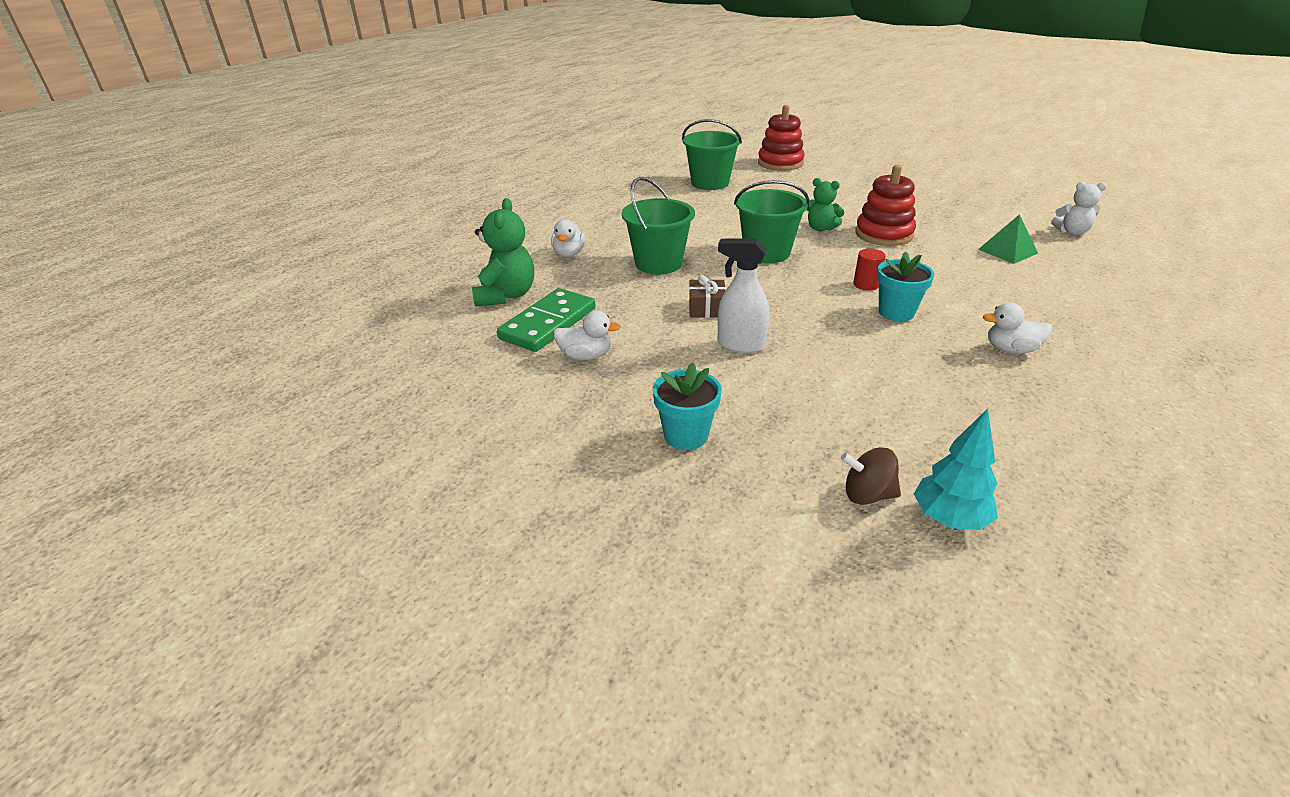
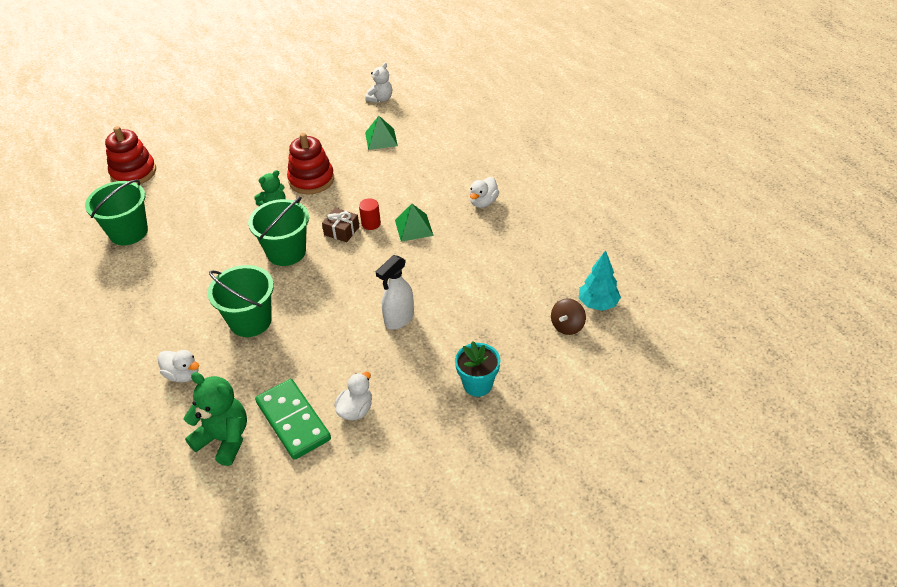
camera: 65 degrees left, 10 degrees up
brown gift [689,275,726,318] -> brown gift moved to [322,208,360,242]
turquoise flower pot [877,252,934,322] -> green pyramid [395,204,434,242]

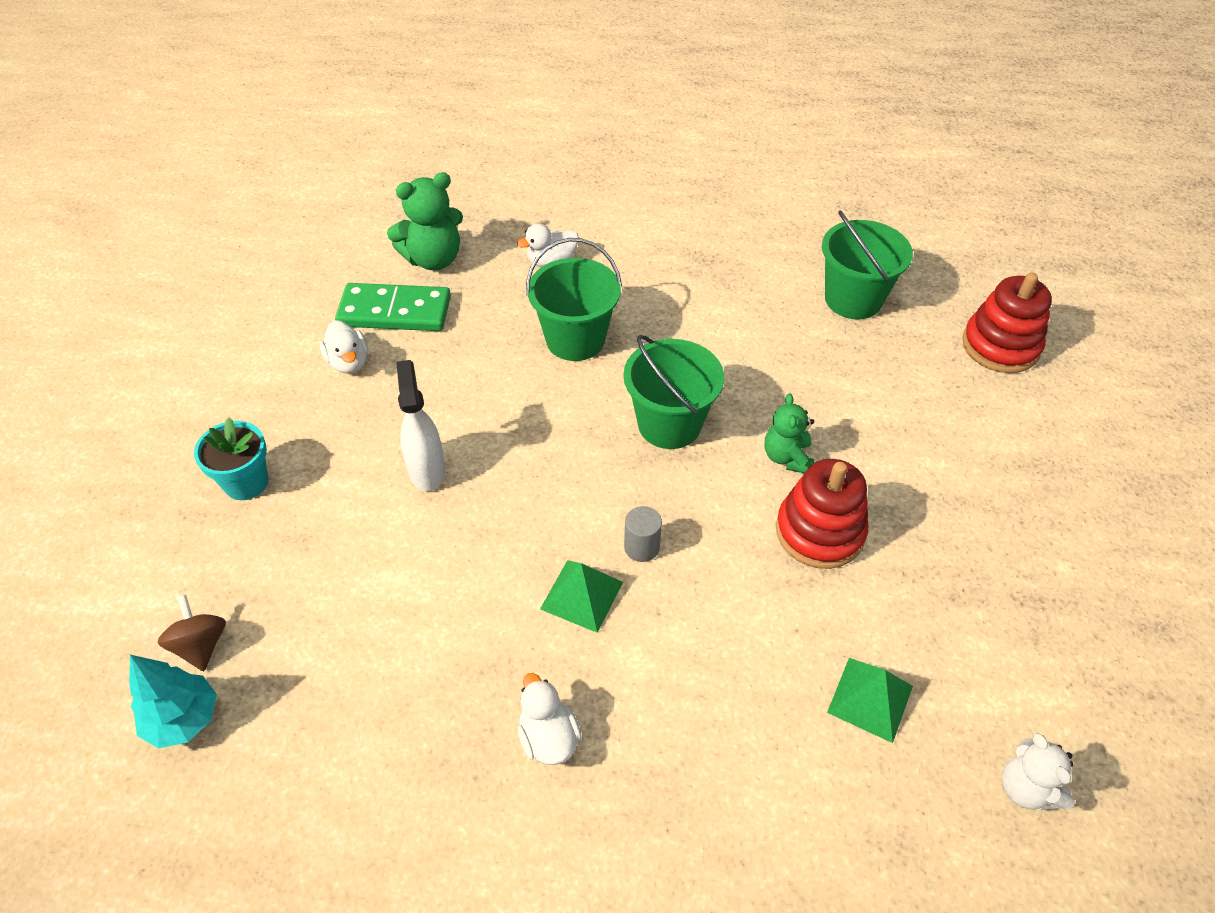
camera: 125 degrees right, 5 degrees up
brown gift [322,208,360,242] -> none
red cylinder [359,198,381,230] -> grey cylinder [624,506,662,562]

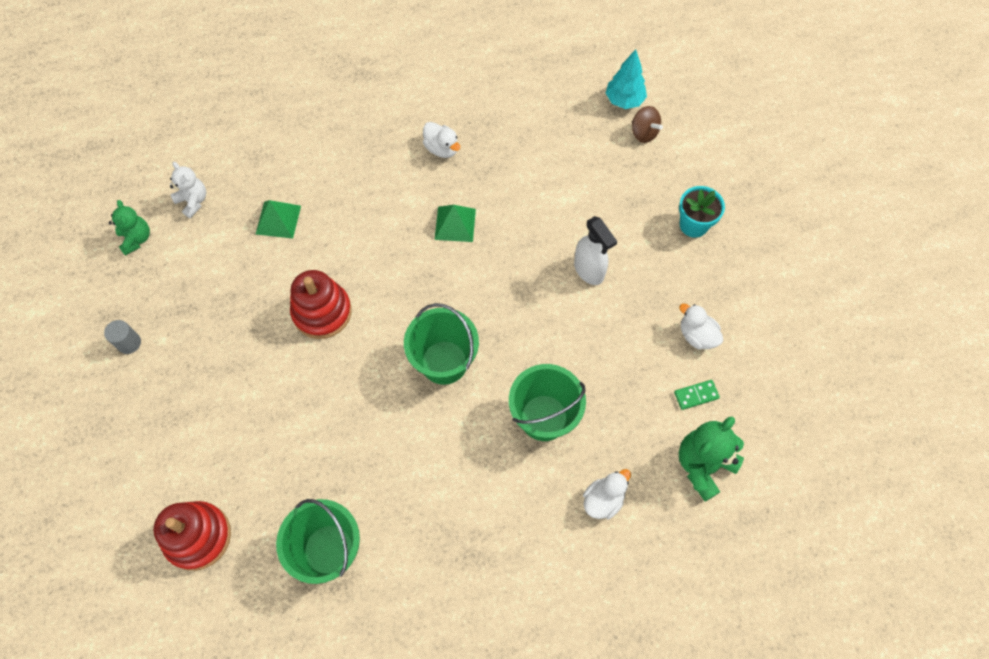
camera: 160 degrees right, 15 degrees up
green domino [335,283,451,331] -> green domino [674,380,720,410], size x0.46
grey cylinder [624,506,662,562] -> grey cylinder moved to [104,320,141,354]
green teddy bear [765,393,814,473] -> green teddy bear moved to [109,200,150,256]

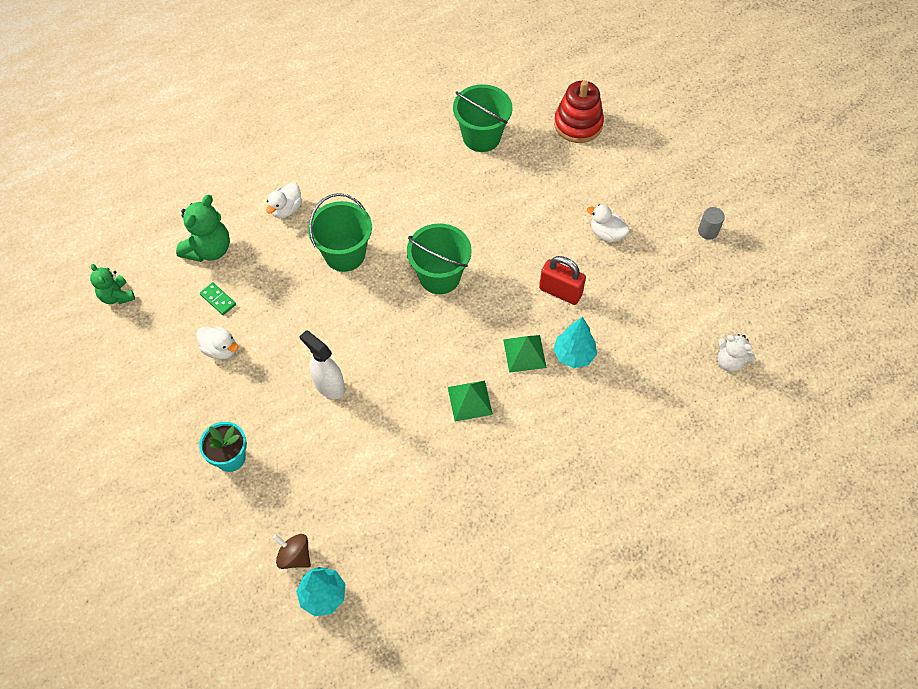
camera: 165 degrees right, 5 degrees down
green teddy bear [109,200,150,256] -> green teddy bear moved to [90,264,135,304]
green pyramid [256,200,301,239] -> green pyramid moved to [503,335,547,373]
red stacking toy [290,270,352,339] -> red padlock [539,256,586,305]
white duck [423,122,460,158] -> white duck moved to [587,205,630,243]
green domino [674,380,720,410] -> green domino turned 75 degrees clockwise [200,282,236,315]
none -> turquoise tree [553,317,597,368]

